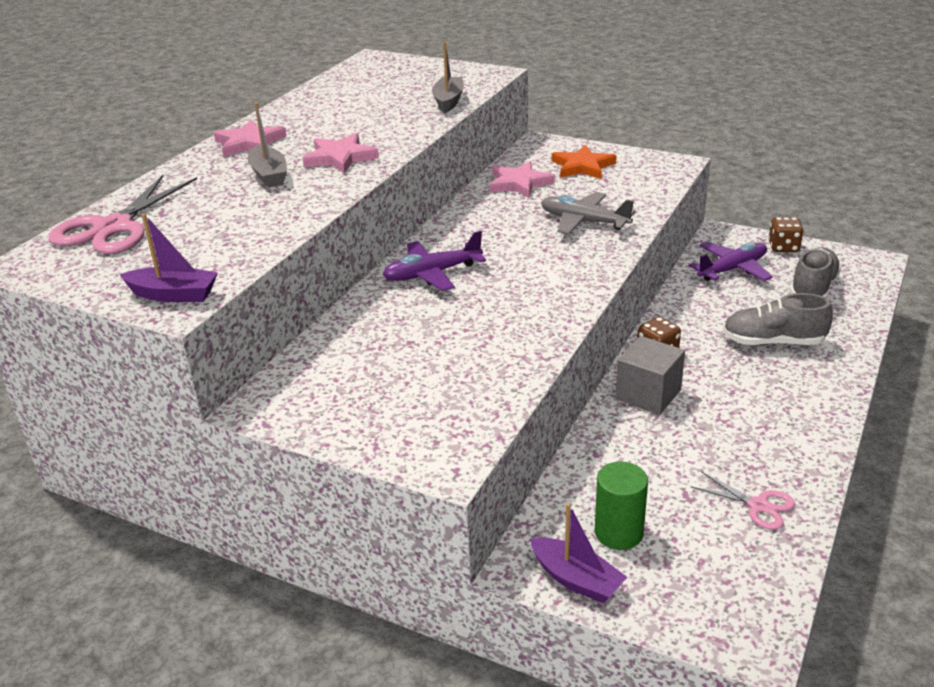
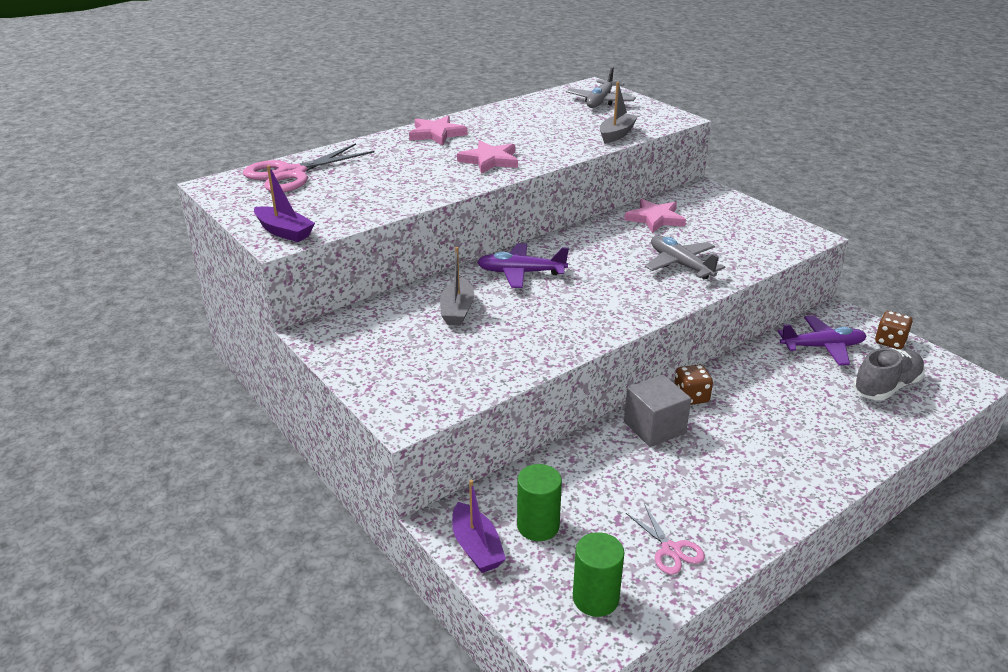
camera: 25 degrees right, 0 degrees up
grey boat [247,102,287,188] -> grey boat moved to [440,247,474,325]
orange star [552,145,617,179] -> none
grey shoe [723,293,833,346] -> none
none -> grey plane [566,67,636,108]
none -> green cylinder [573,532,624,617]

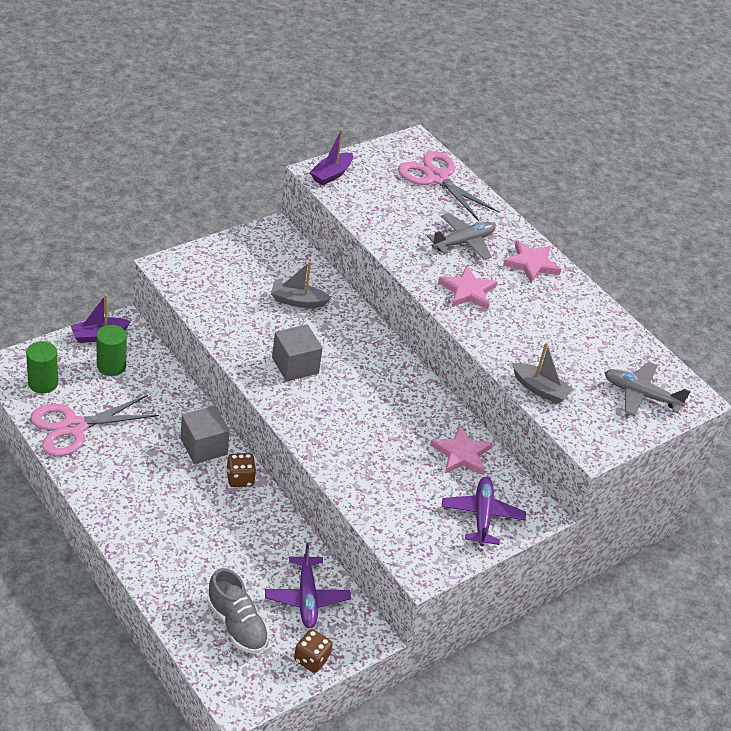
camera: 85 degrees right, 10 degrees up
purple plane [477,243,569,288] -> purple plane moved to [442,477,526,546]
pink scissors [626,505,705,575] -> pink scissors [30,395,159,456], size x1.94
grey plane [645,235,725,280] -> grey plane moved to [427,213,496,260]
none -> grey cube [272,324,323,382]

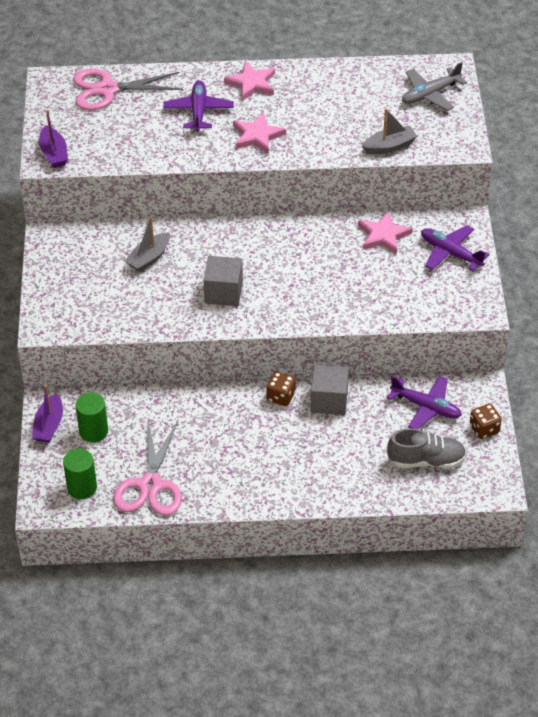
camera: 50 degrees left, 5 degrees up
grey cube [181,406,230,464] -> grey cube moved to [311,365,349,415]
grey plane [427,213,496,260] -> purple plane [163,80,234,131]

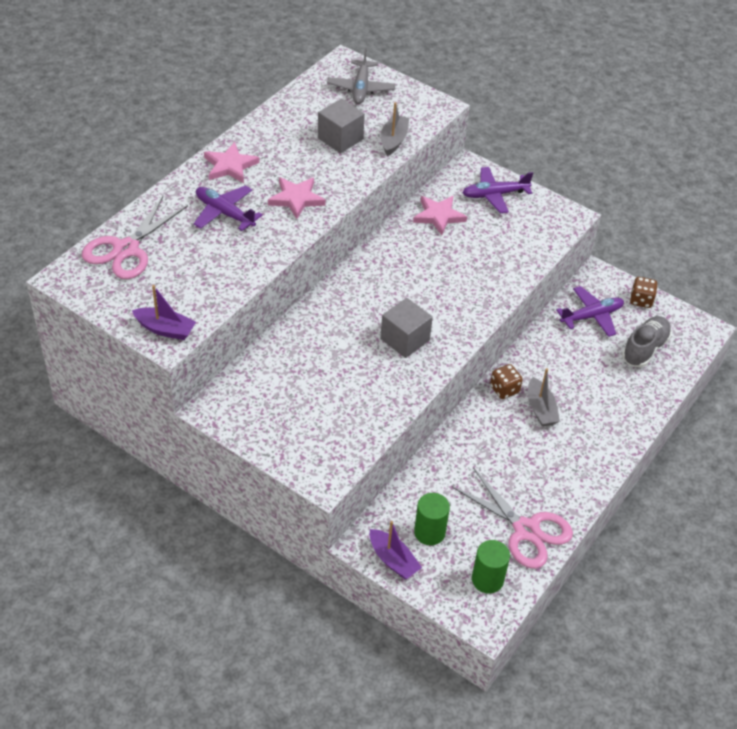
camera: 55 degrees left, 0 degrees up
grey boat [125,217,170,272] -> grey boat moved to [528,368,560,427]
grey cube [311,365,349,415] -> grey cube moved to [318,99,365,153]

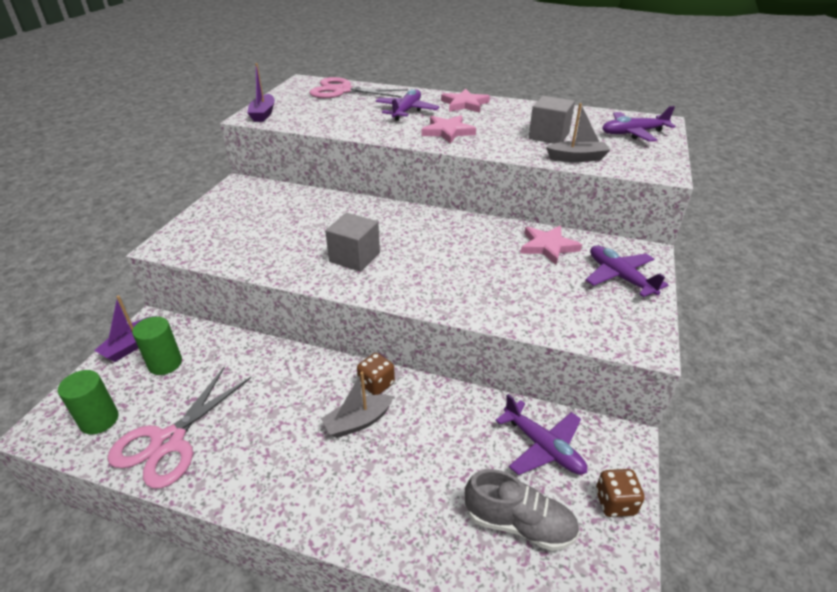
camera: 75 degrees right, 10 degrees down
grey plane [327,48,395,104] -> purple plane [602,106,676,141]

